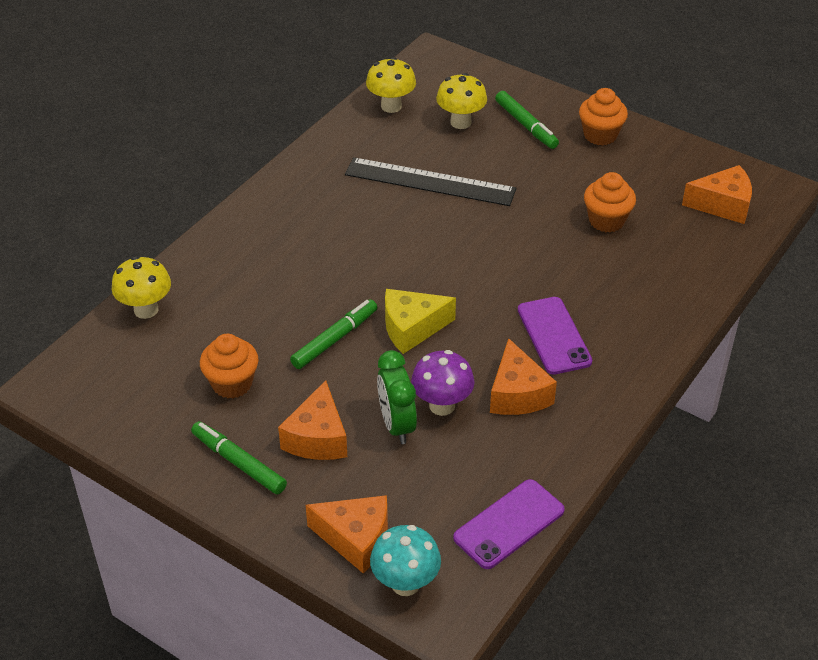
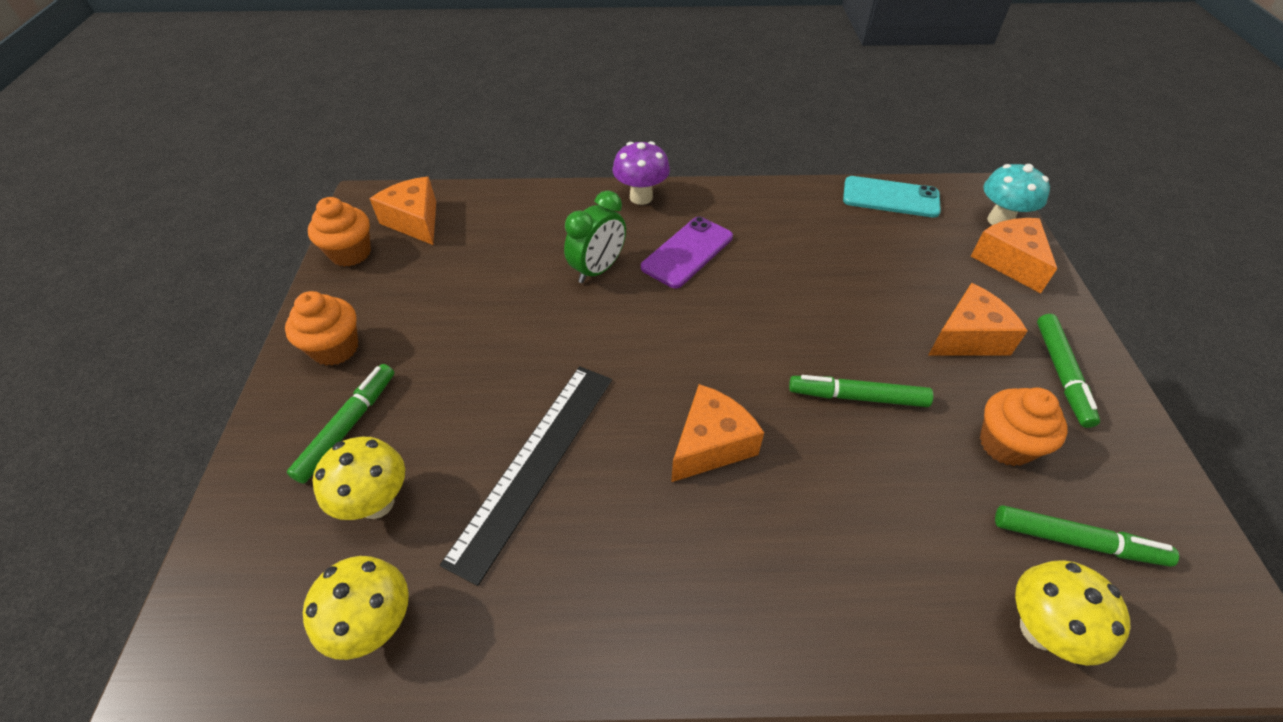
camera: 125 degrees left, 5 degrees up
black ruler [345,157,517,206] -> black ruler turned 45 degrees clockwise [440,366,612,586]
green clock [377,350,417,444] -> green clock moved to [564,191,626,283]
yellow cheese [385,289,456,354] -> none
purple mushroom [411,350,475,416] -> purple mushroom moved to [613,141,670,205]
purple phone [453,479,565,569] -> turquoise phone [843,176,941,218]
orange cheese [490,338,557,415] -> orange cheese moved to [671,384,764,482]
orange cupcake [584,172,636,232] -> orange cupcake moved to [308,197,371,267]
none -> green marker [995,505,1179,567]

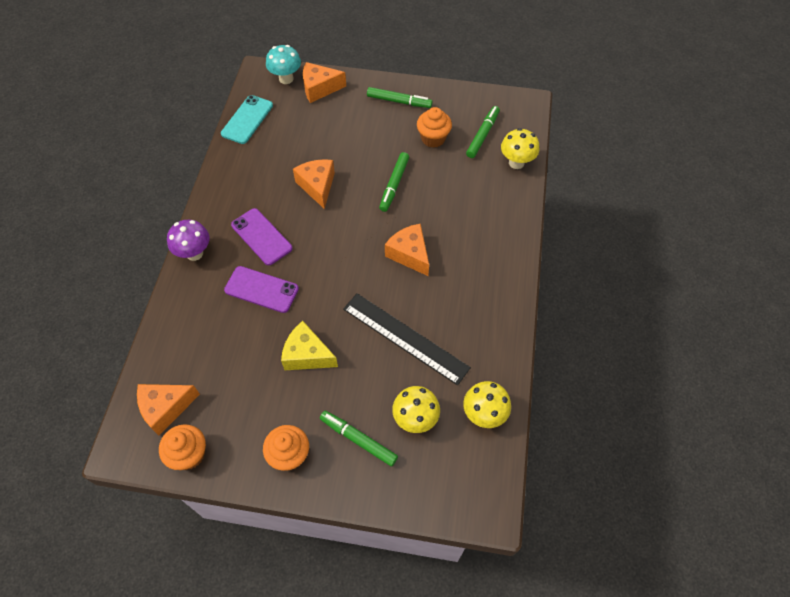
camera: 80 degrees left, 10 degrees up
green clock [564,191,626,283] -> purple phone [224,266,299,313]
orange cheese [929,283,1027,355] -> orange cheese moved to [293,159,335,209]
none -> yellow cheese [281,321,338,370]

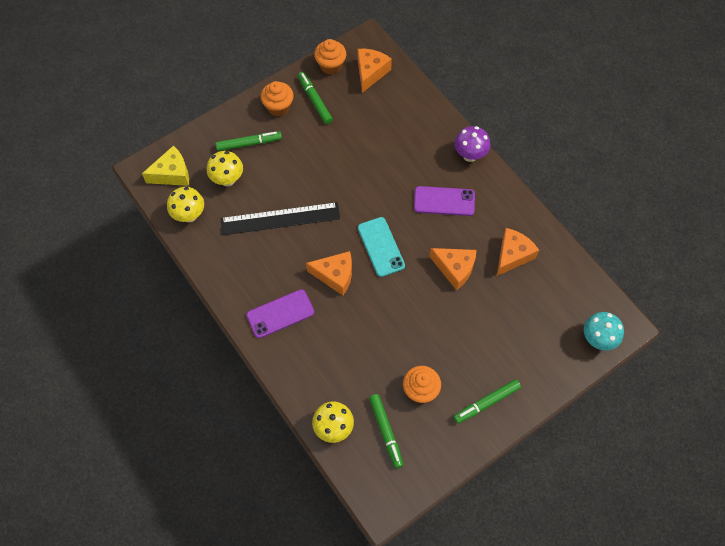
camera: 135 degrees right, 5 degrees up
turquoise phone [221,95,273,144] -> turquoise phone moved to [358,217,405,277]
purple phone [224,266,299,313] -> purple phone moved to [246,289,314,338]
yellow cheese [281,321,338,370] -> yellow cheese moved to [142,145,189,186]
orange cheese [303,62,346,103] -> orange cheese moved to [497,228,539,276]
green marker [379,152,409,212] -> green marker moved to [298,72,333,124]

